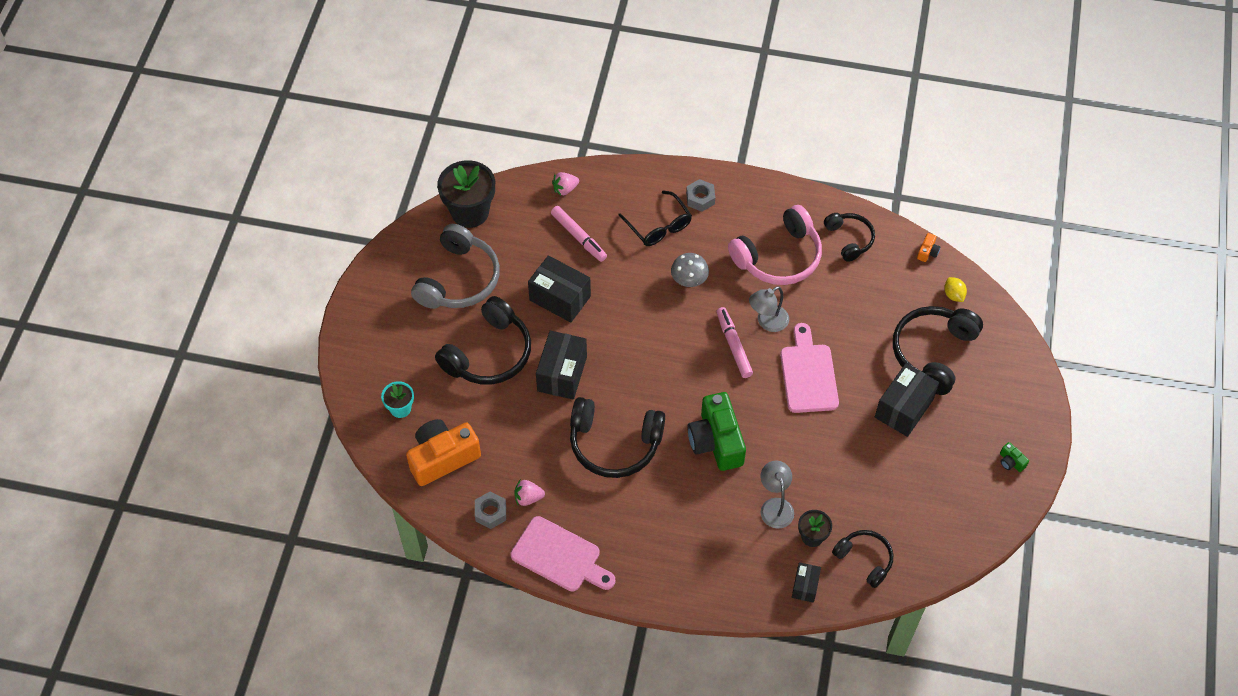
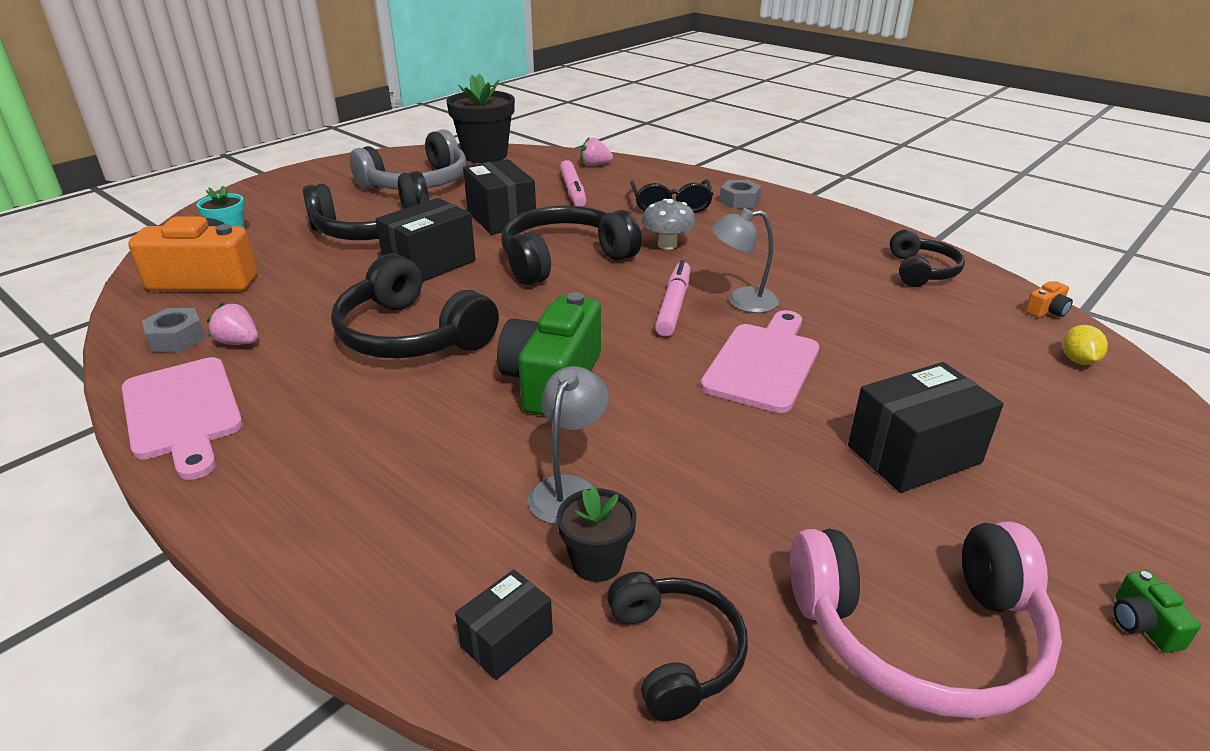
camera: 30 degrees right, 25 degrees down
pink headphones [728,205,822,285] -> pink headphones moved to [790,521,1062,718]
black headphones [893,306,983,395] -> black headphones moved to [501,206,642,286]

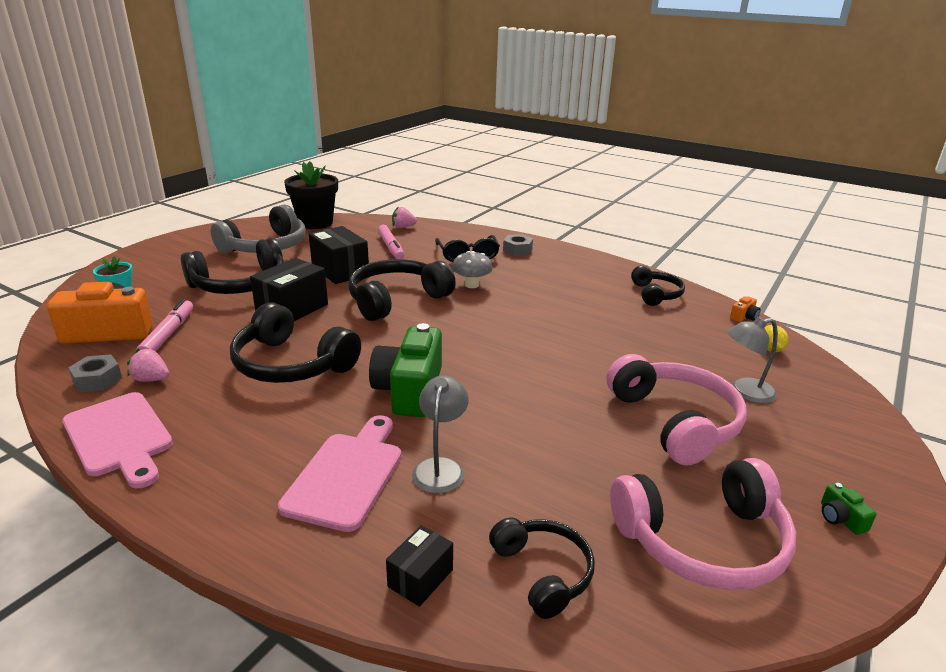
camera: 10 degrees left, 5 degrees down
black flower pot [557,487,637,582] -> none
pink marker [655,260,690,337] -> pink marker moved to [136,299,193,351]
pink cutting board [700,310,819,413] -> pink cutting board moved to [278,415,401,532]
grey lamp [711,208,779,313] -> grey lamp moved to [727,317,778,403]
black box [848,362,1004,493] -> pink headphones [607,354,747,466]

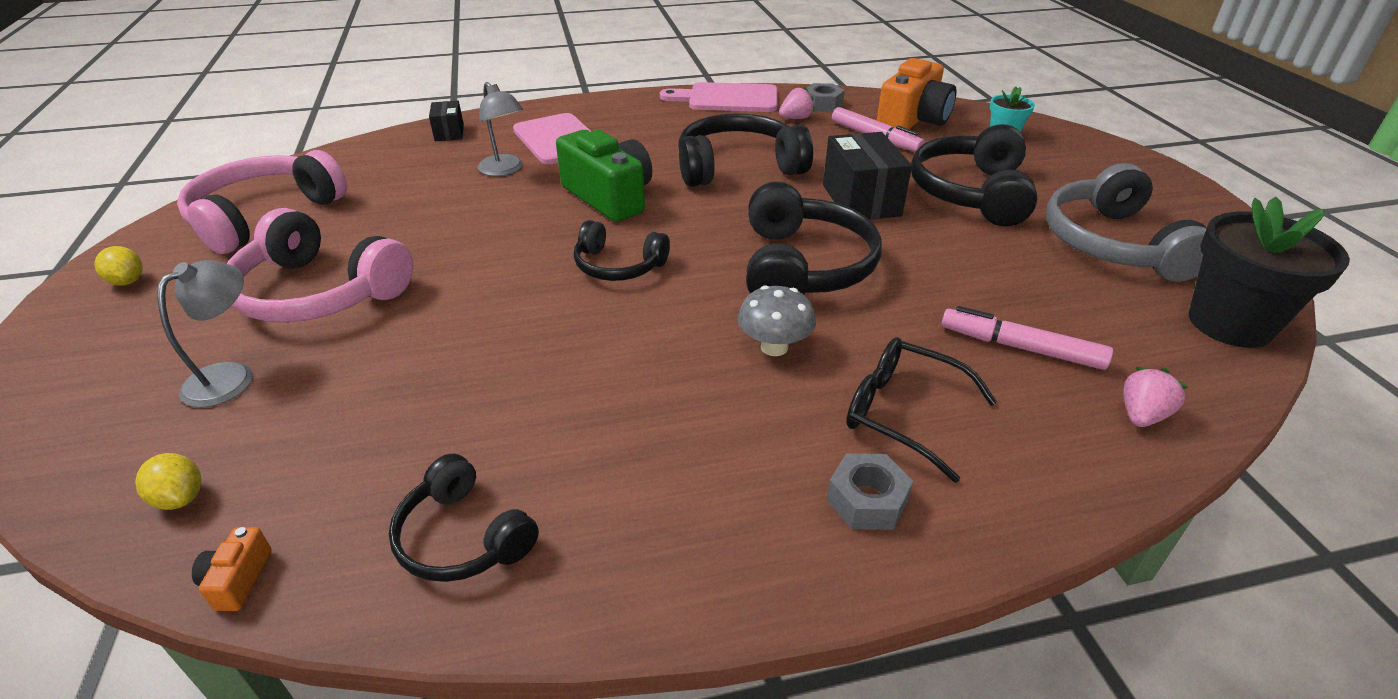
camera: 135 degrees right, 10 degrees up
black box [309,226,369,284] -> none
black headphones [489,518,595,619] -> black headphones moved to [574,220,670,281]
green camera [821,482,877,535] -> yellow lemon [94,246,143,286]

